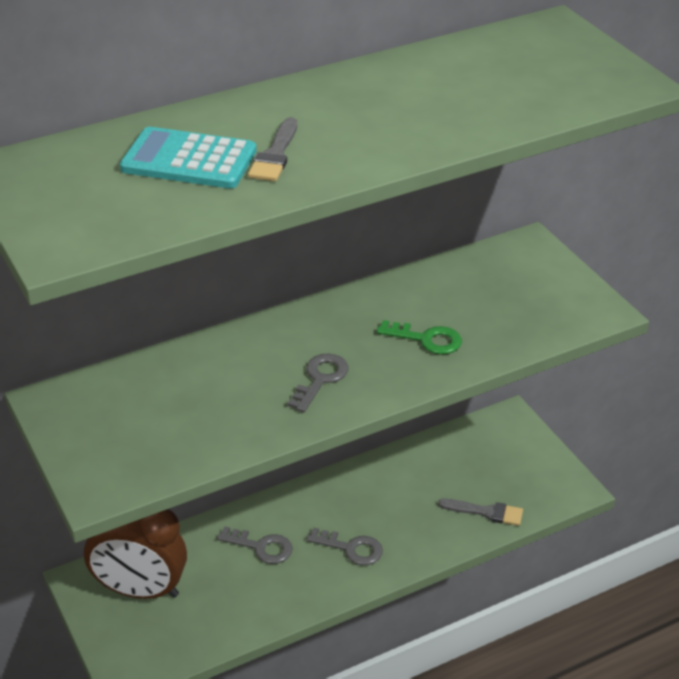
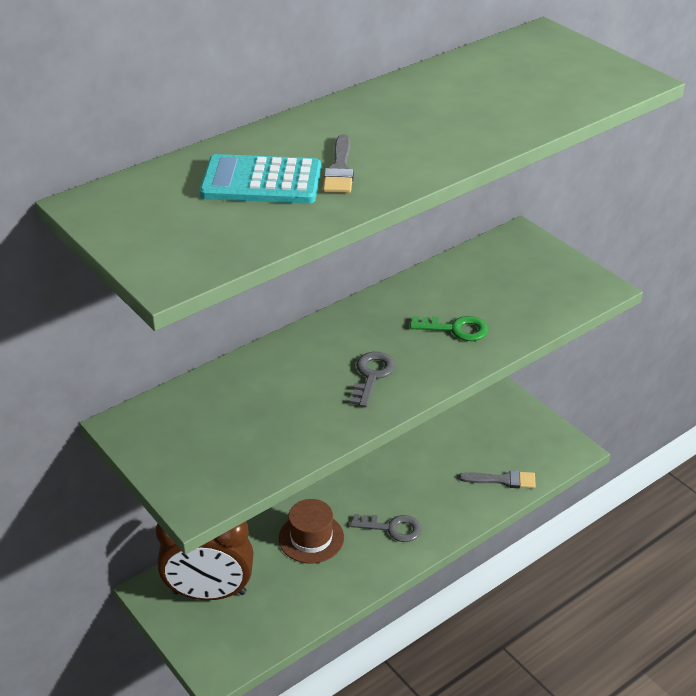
camera: 10 degrees left, 0 degrees up
grey key [217,526,293,564] -> brown hat [279,499,344,564]

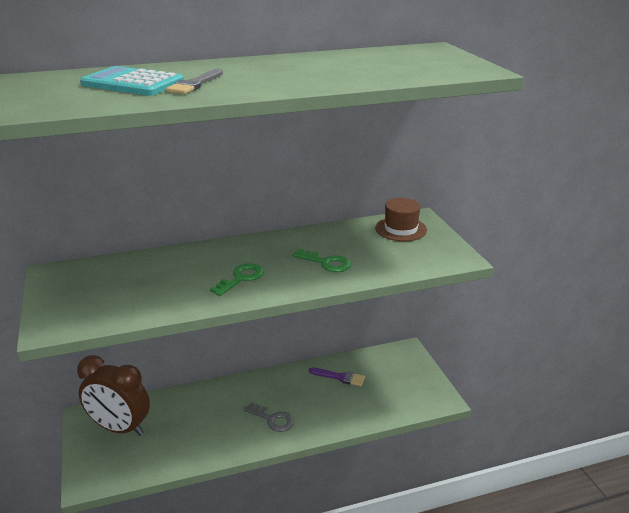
camera: 20 degrees right, 10 degrees down
brown hat [279,499,344,564] -> brown hat moved to [375,198,427,241]
grey key [350,352,395,407] -> green key [210,263,264,296]
grey brush [459,470,536,488] -> none
none -> purple brush [309,367,365,386]

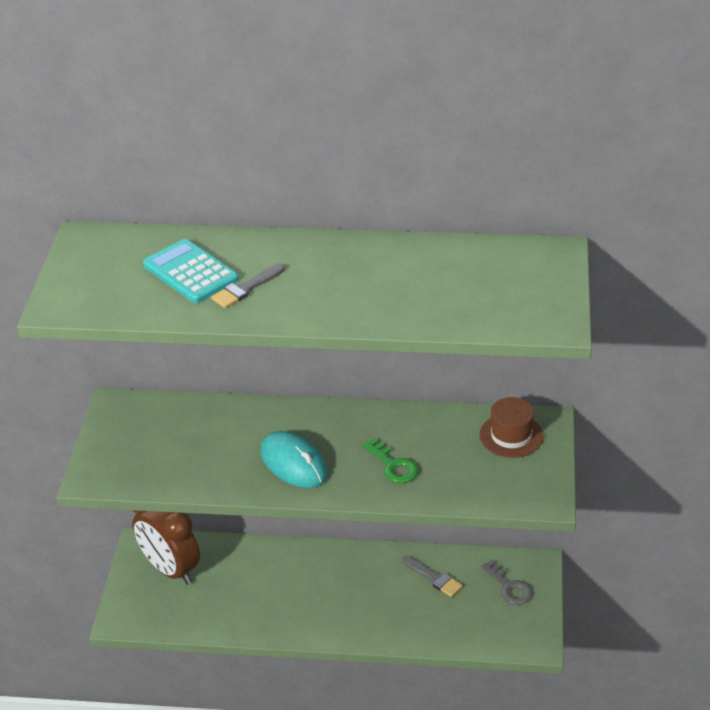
camera: 25 degrees right, 10 degrees up
green key [210,263,264,296] -> turquoise mouse [261,431,327,488]
grey key [244,402,294,432] -> grey key moved to [481,560,532,605]
purple brush [309,367,365,386] -> grey brush [402,556,463,597]

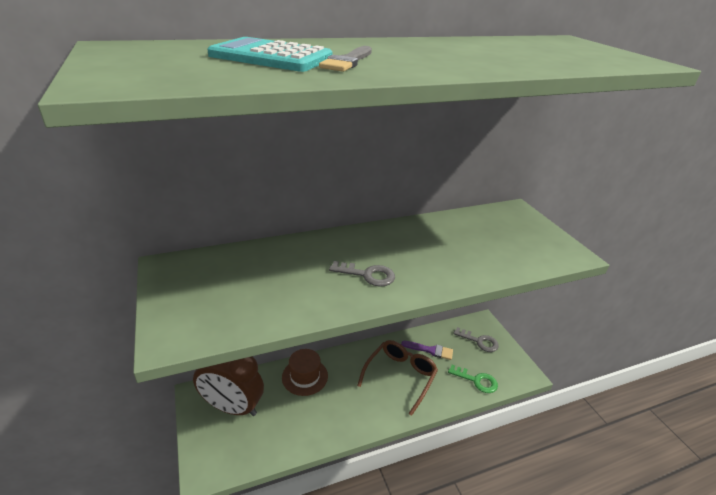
camera: 30 degrees left, 5 degrees down
turquoise mouse [261,431,327,488] -> grey key [329,261,395,287]
green key [362,438,419,483] -> green key moved to [448,365,498,393]
grey brush [402,556,463,597] -> purple brush [401,341,453,360]
brown hat [479,397,544,458] -> brown hat moved to [282,349,328,396]
none -> brown glasses [357,340,438,416]

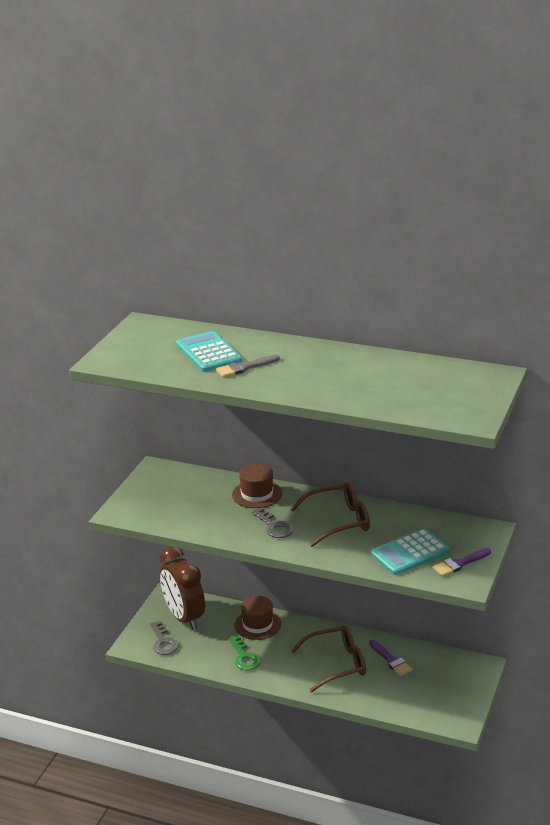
camera: 45 degrees right, 5 degrees down
green key [448,365,498,393] -> green key moved to [229,636,261,671]
grey key [453,327,499,352] -> grey key moved to [150,621,179,655]
none -> brown hat [232,464,282,508]
none -> brown glasses [291,482,370,547]
none -> turquoise calculator [371,528,450,575]
none -> purple brush [432,548,491,577]

